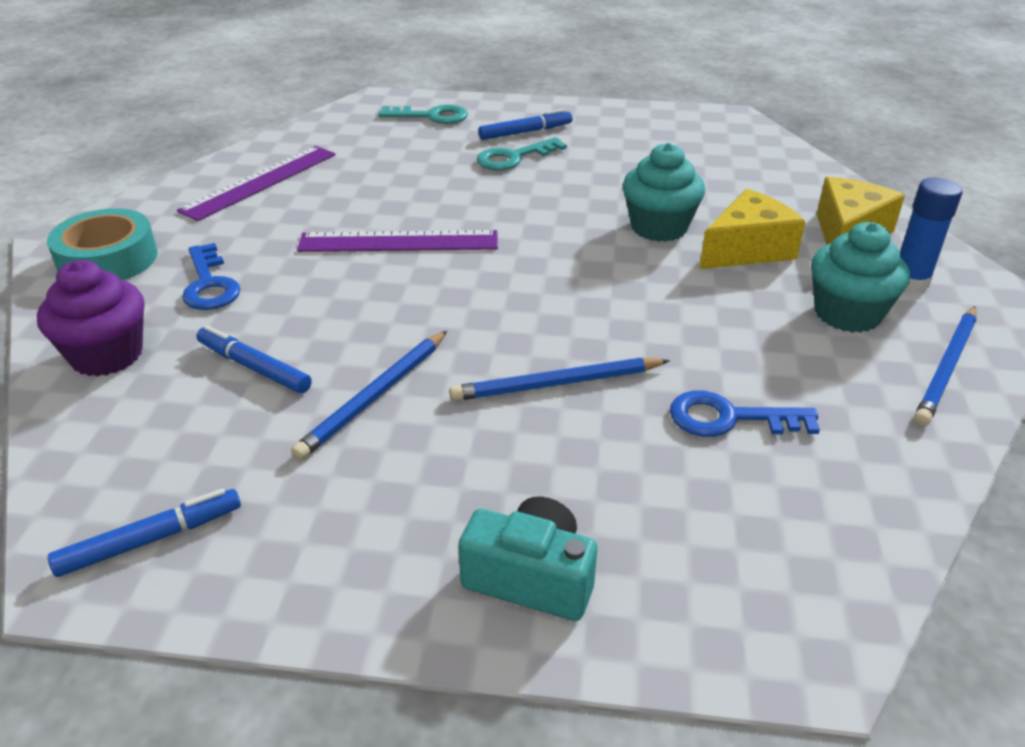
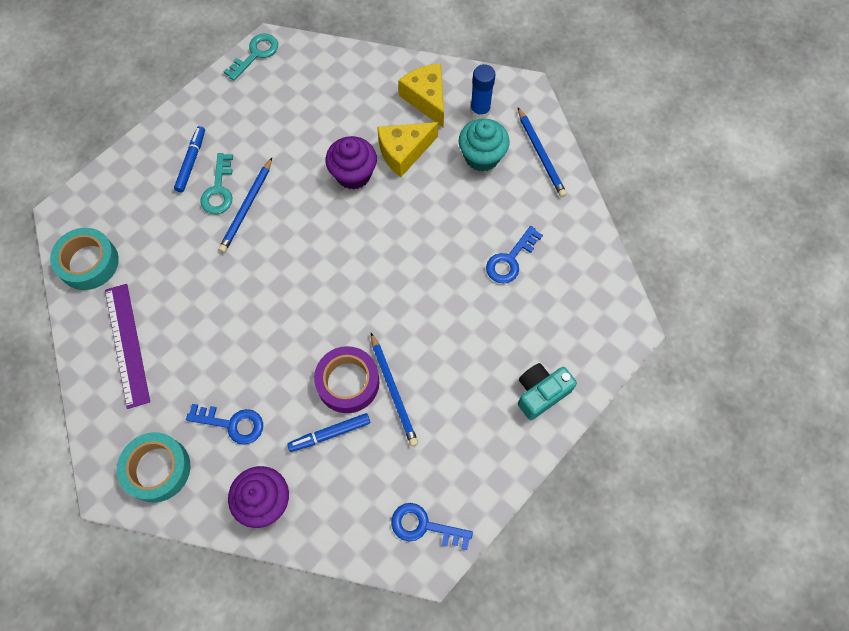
camera: 55 degrees left, 30 degrees up
blue marker [48,488,241,577] -> blue key [391,503,473,550]
purple ruler [297,230,498,252] -> none
turquoise key [378,104,468,124] -> turquoise key moved to [223,33,278,81]
blue pencil [449,357,670,401] -> blue pencil moved to [219,158,272,253]
turquoise cupcake [623,143,705,242] -> purple cupcake [325,136,377,190]
yellow cheese [699,189,805,269] -> yellow cheese turned 120 degrees counterclockwise [377,122,438,177]
none -> turquoise tape [50,228,119,290]
none -> purple tape [314,346,379,413]

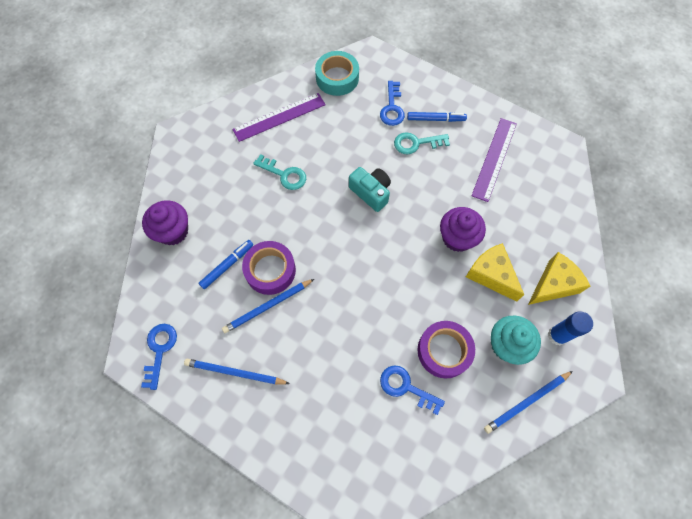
camera: 80 degrees right, 0 degrees up
turquoise tape [117,432,190,502] -> none
blue key [186,404,263,445] -> blue key moved to [380,81,405,126]
blue pencil [219,158,272,253] -> blue pencil moved to [184,359,290,385]
turquoise key [223,33,278,81] -> turquoise key moved to [253,154,306,190]
blue marker [287,413,370,452] -> blue marker turned 75 degrees clockwise [198,240,253,289]
turquoise camera [518,363,577,420] -> turquoise camera moved to [349,167,391,212]
none -> purple tape [417,321,475,379]
none -> purple ruler [471,118,517,202]

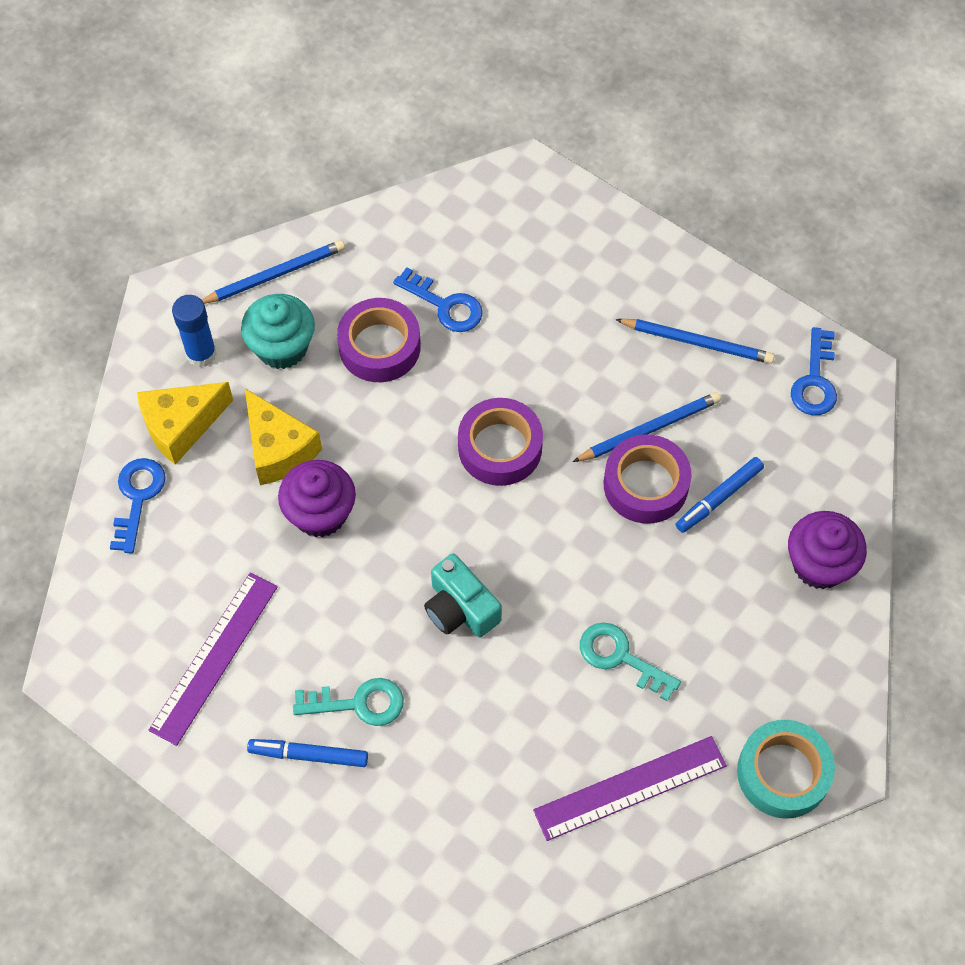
camera: 175 degrees left, 5 degrees down
turquoise tape [315,51,359,96] -> turquoise tape moved to [737,720,835,819]
blue key [380,81,405,126] -> blue key moved to [110,458,166,553]
none -> purple tape [458,398,543,486]

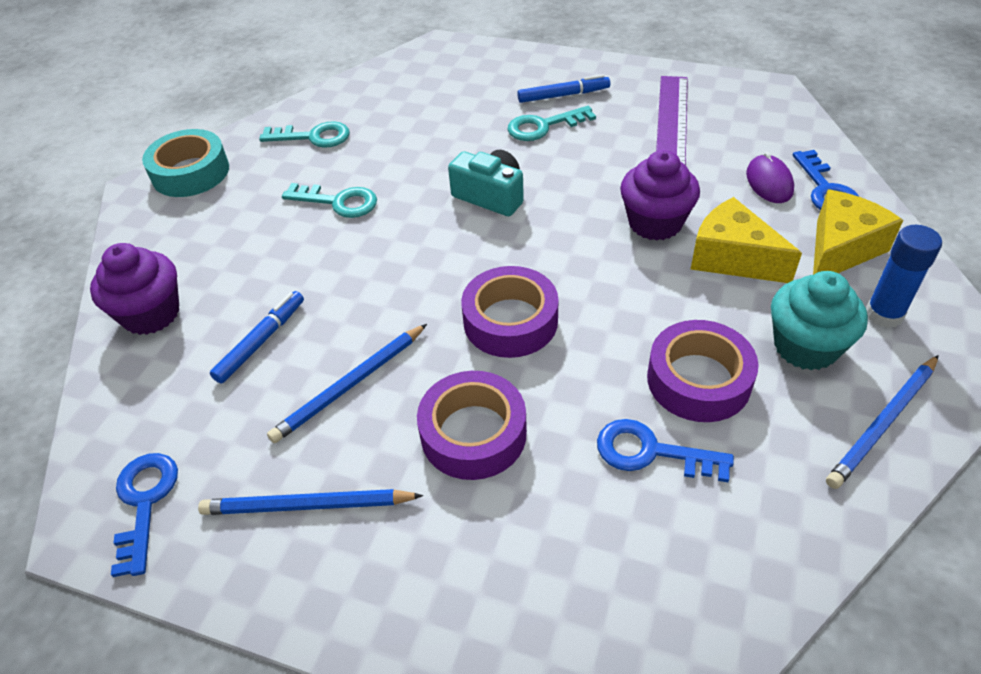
camera: 165 degrees right, 15 degrees down
purple ruler [533,736,727,841] -> turquoise key [259,121,350,148]
purple tape [604,434,692,524] -> purple tape moved to [417,371,527,480]
none -> purple mouse [746,152,794,203]

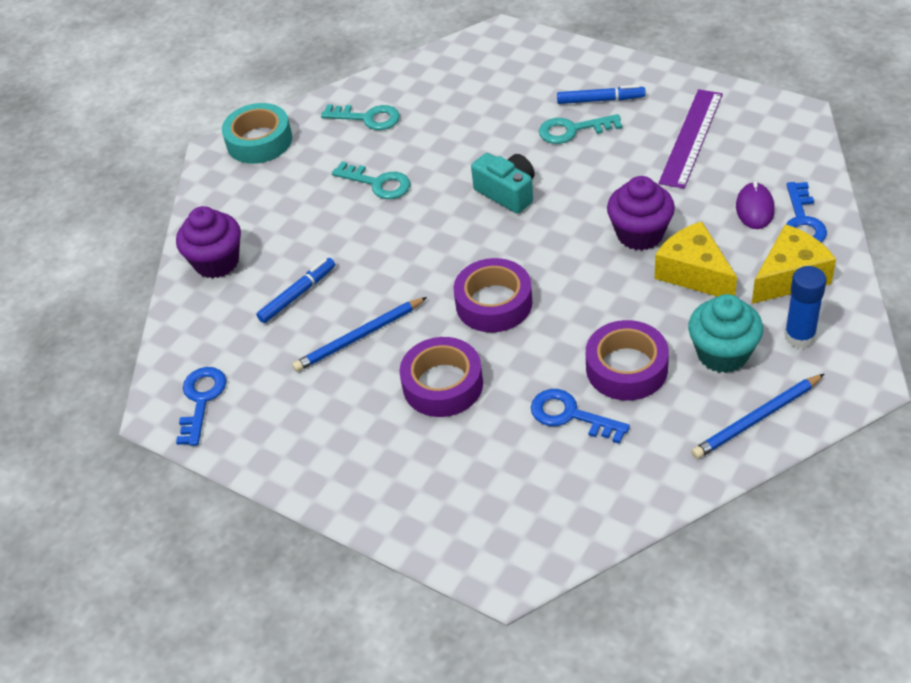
camera: 15 degrees right, 0 degrees up
blue pencil [198,489,423,515] -> none

